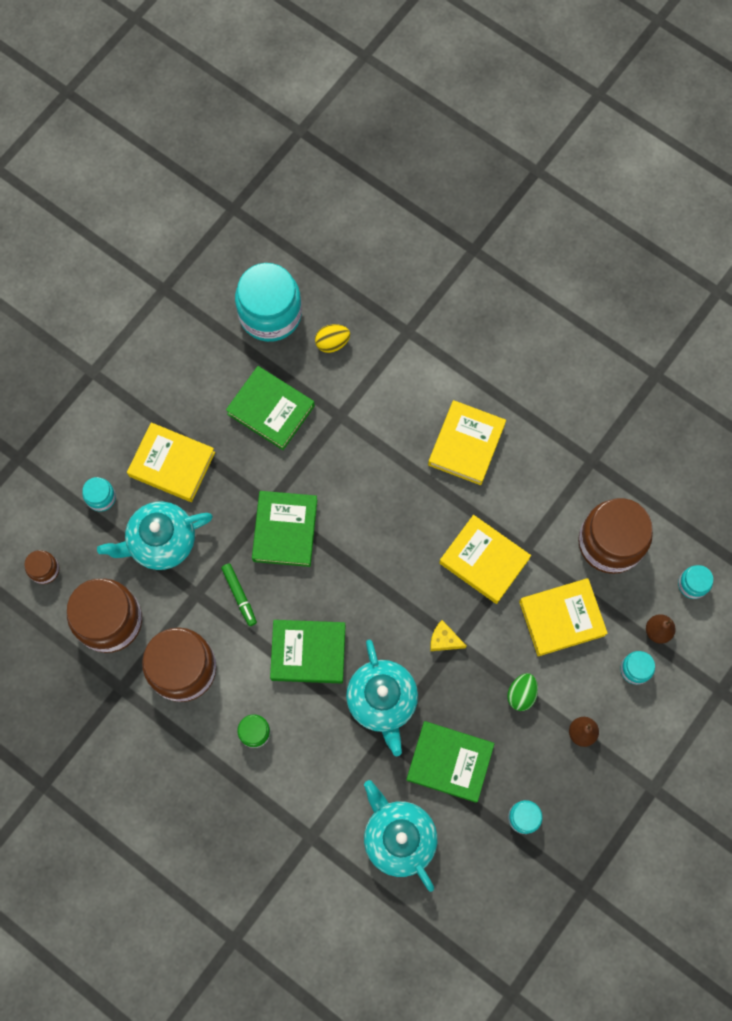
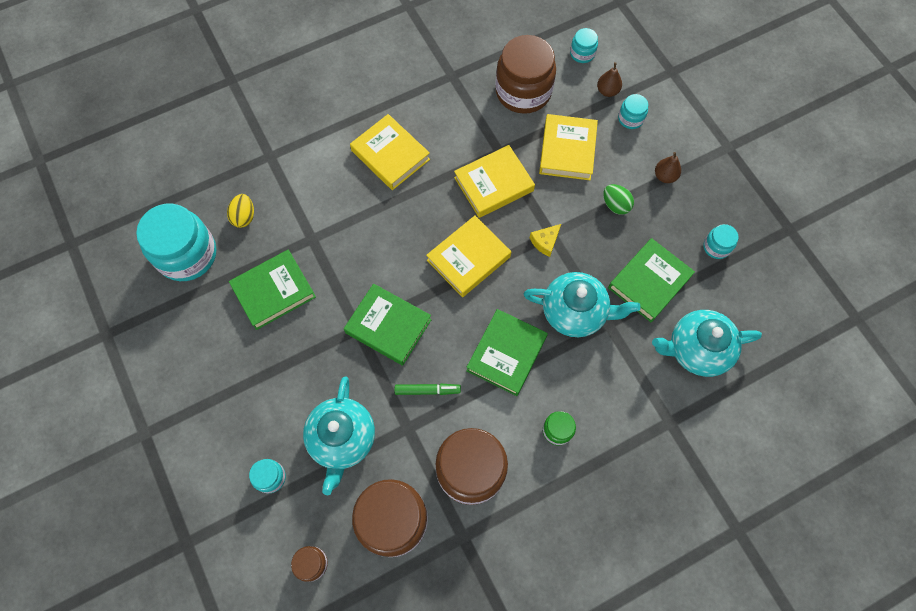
camera: 65 degrees left, 5 degrees down
yellow book [127,422,215,502] -> yellow book moved to [426,216,511,297]

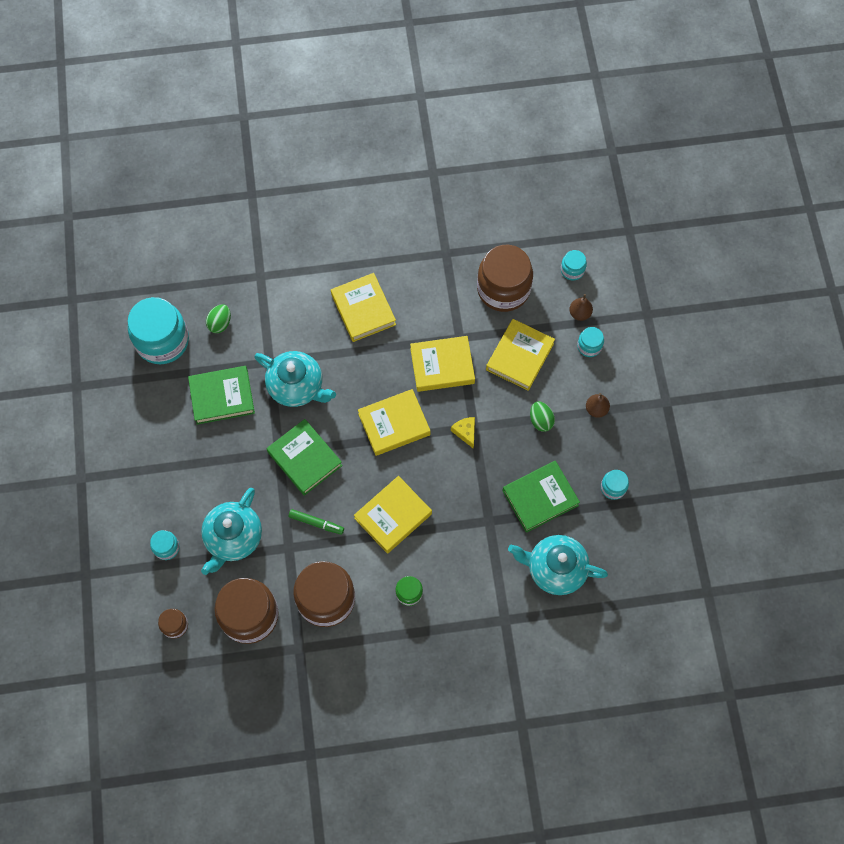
camera: 20 degrees right, 0 degrees up
yellow egg [227,194,254,228] -> green egg [206,304,231,333]
green book [466,309,548,396] -> yellow book [354,476,432,554]
turquoise teapot [523,272,641,337] -> turquoise teapot moved to [254,351,336,407]
yellow cheese [530,224,561,257] -> yellow cheese turned 90 degrees clockwise [451,417,475,449]

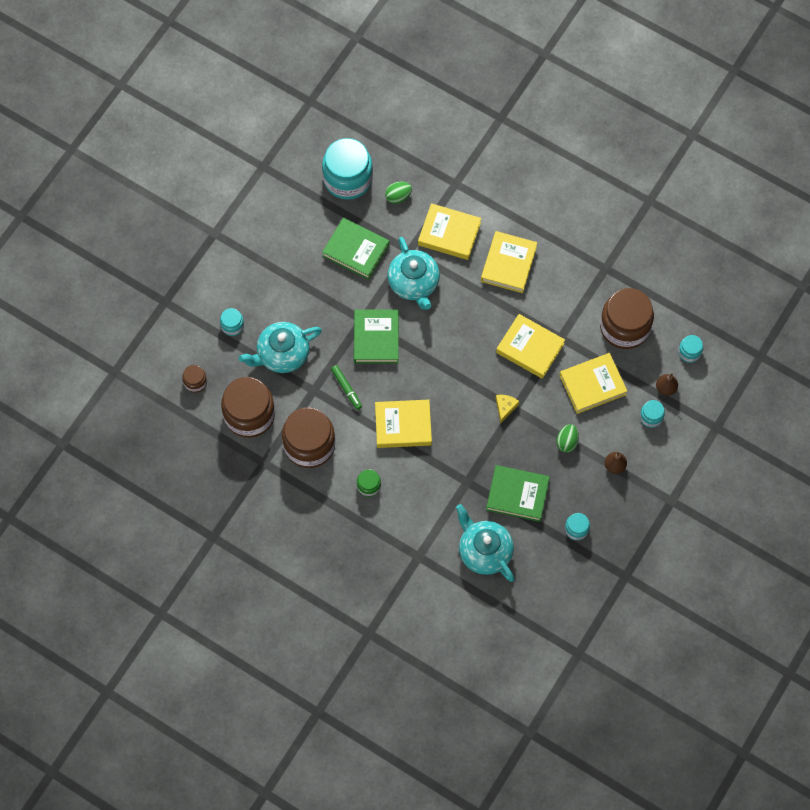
camera: 40 degrees right, 0 degrees up
yellow book [358,389,431,456] -> yellow book moved to [418,203,481,260]

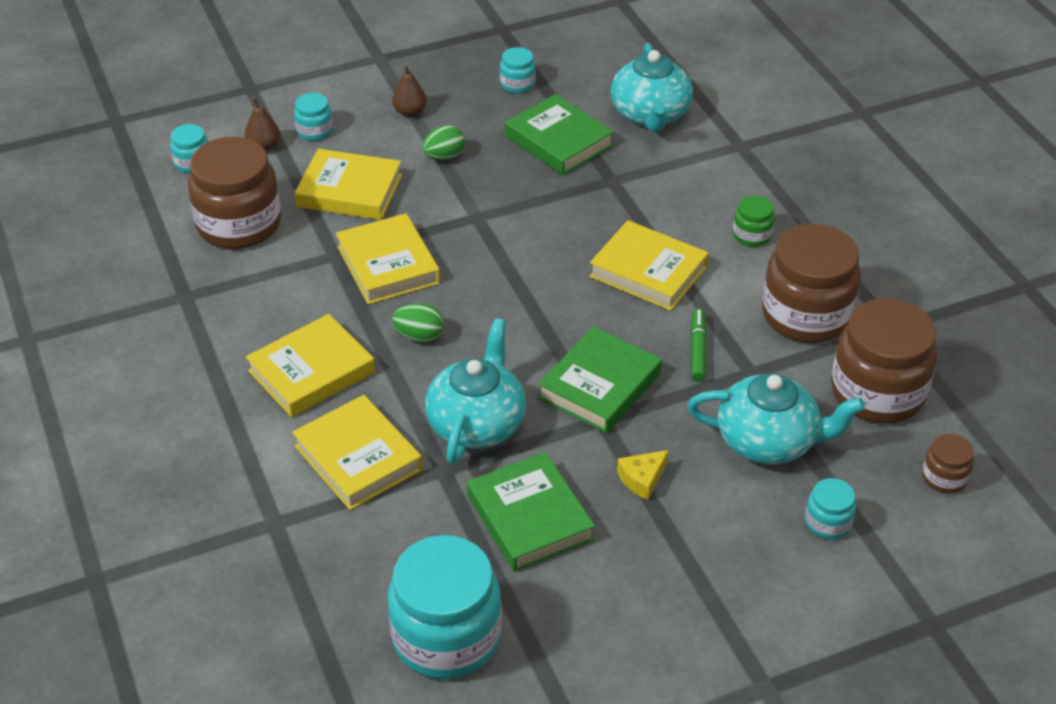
camera: 145 degrees left, 25 degrees down
green egg [385,182,412,204] -> green egg moved to [392,303,444,342]
yellow cheese [496,395,519,423] -> yellow cheese moved to [617,450,669,500]

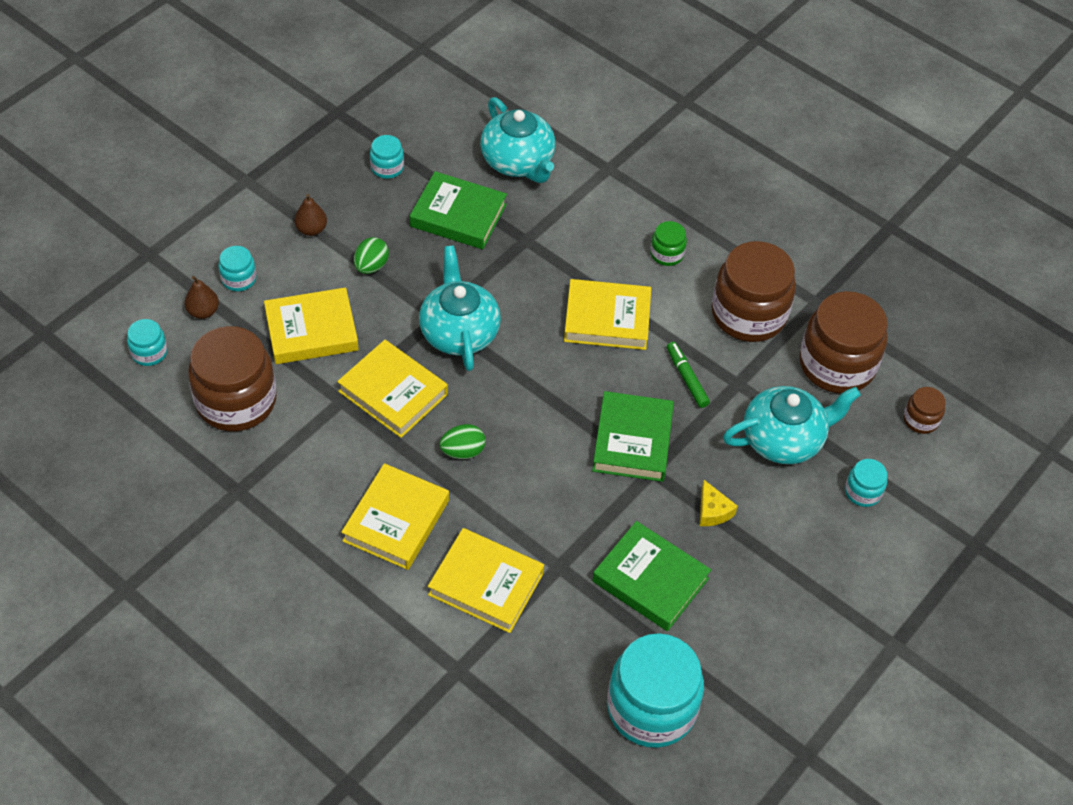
camera: 30 degrees left, 10 degrees up
turquoise teapot [425,318,526,464] -> turquoise teapot moved to [419,246,501,371]
yellow cheese [617,450,669,500] -> yellow cheese turned 45 degrees counterclockwise [700,480,738,526]

